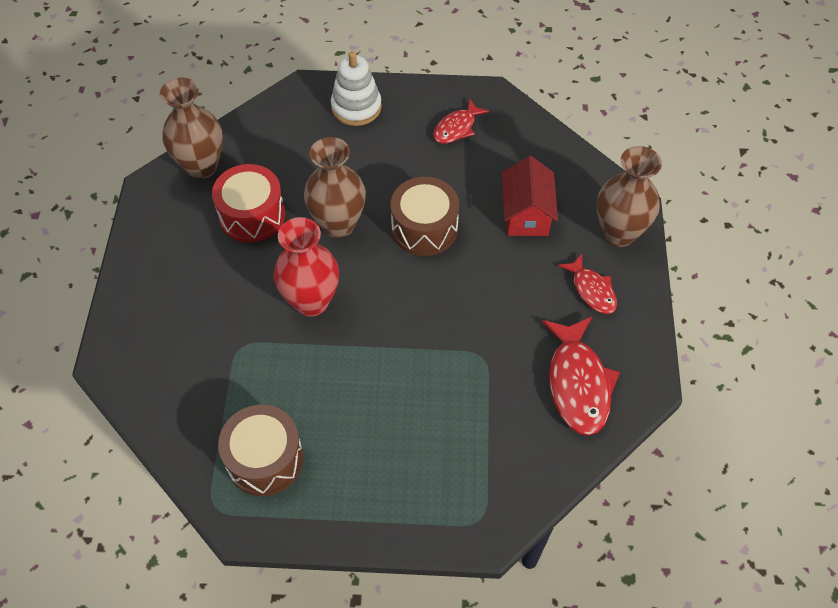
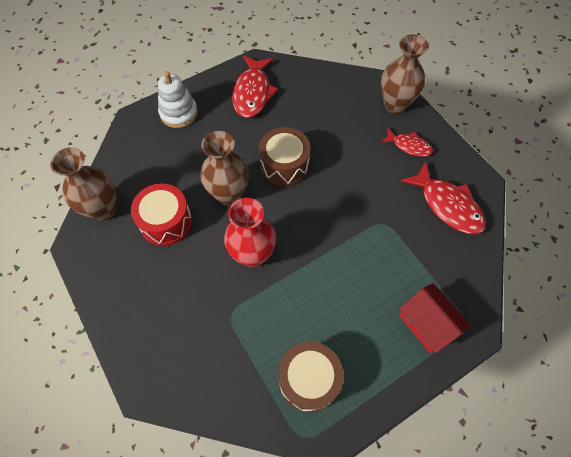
camera: 35 degrees left, 5 degrees up
red fish [433,99,489,143] -> red fish [232,55,278,118], size x1.69
red house [502,156,558,236] -> red house moved to [399,283,471,353]

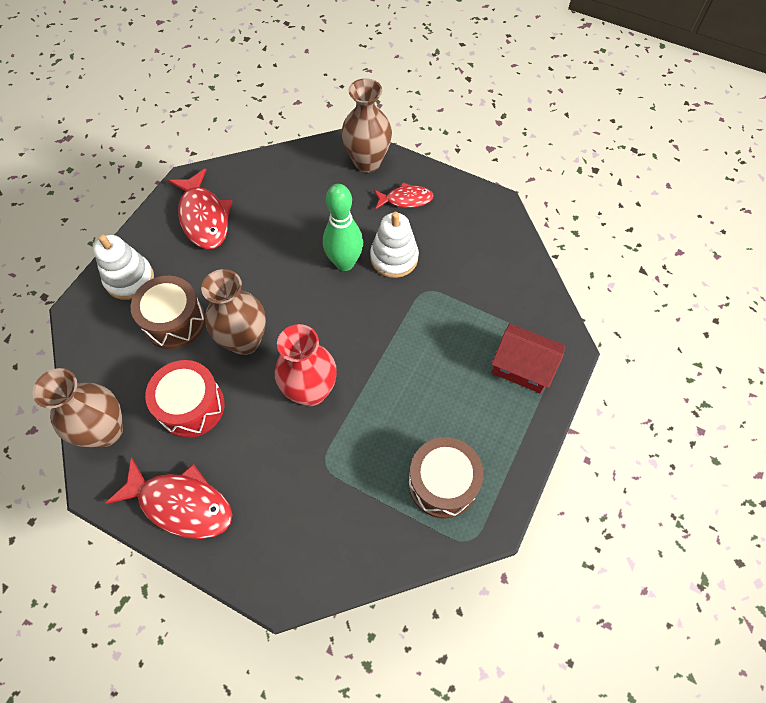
camera: 30 degrees left, 0 degrees up
brown drum [259,127,310,187] -> brown drum moved to [131,276,206,349]
red fish [400,161,486,235] -> red fish moved to [106,457,233,539]
none -> green bowling pin [323,184,363,271]
none -> white stacking toy [370,212,419,278]

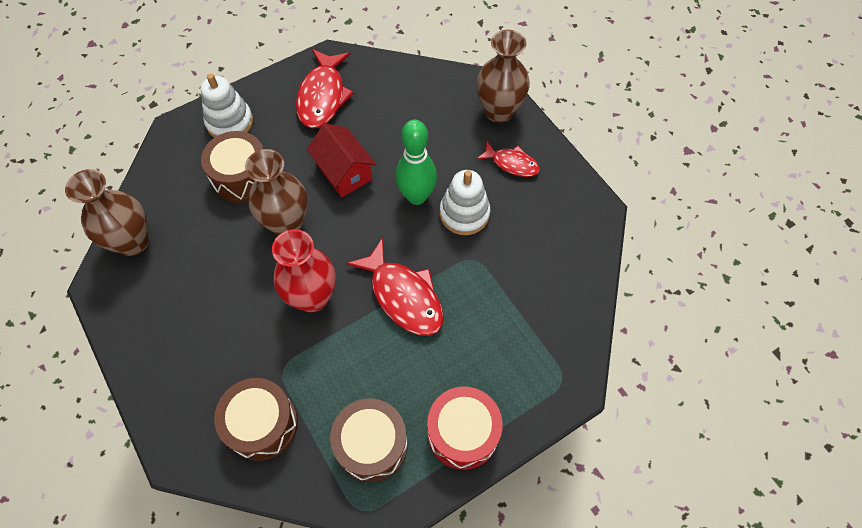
camera: 30 degrees right, 0 degrees up
red fish [106,457,233,539] -> red fish moved to [346,238,444,336]
red drum [145,360,225,438] -> red drum moved to [427,386,503,470]
red house [491,323,565,393] -> red house moved to [307,124,376,198]
none -> brown drum [214,378,298,461]

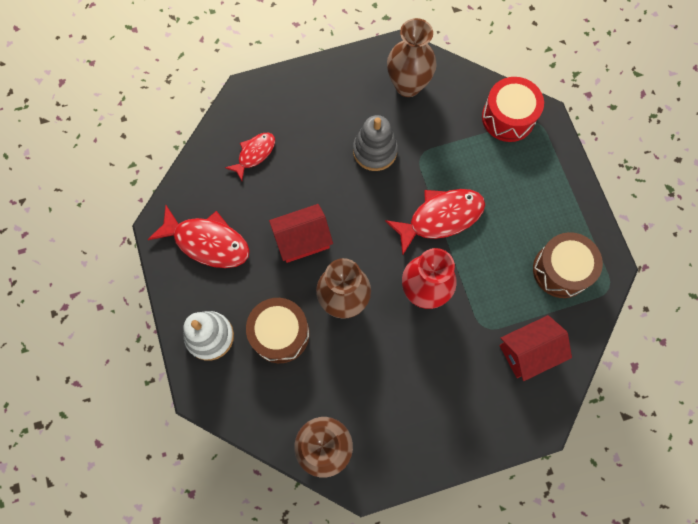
camera: 75 degrees left, 10 degrees up
brown drum [214,378,298,461] -> red house [500,315,572,381]
green bowling pin [395,119,437,205] -> none
red drum [427,386,503,470] -> red drum moved to [482,77,544,142]
white stacking toy [440,170,490,235] -> grey stacking toy [353,115,398,171]
brown vase [476,30,530,123] -> brown vase moved to [387,18,437,97]
red fish [476,140,540,177] -> red fish moved to [225,133,275,181]

